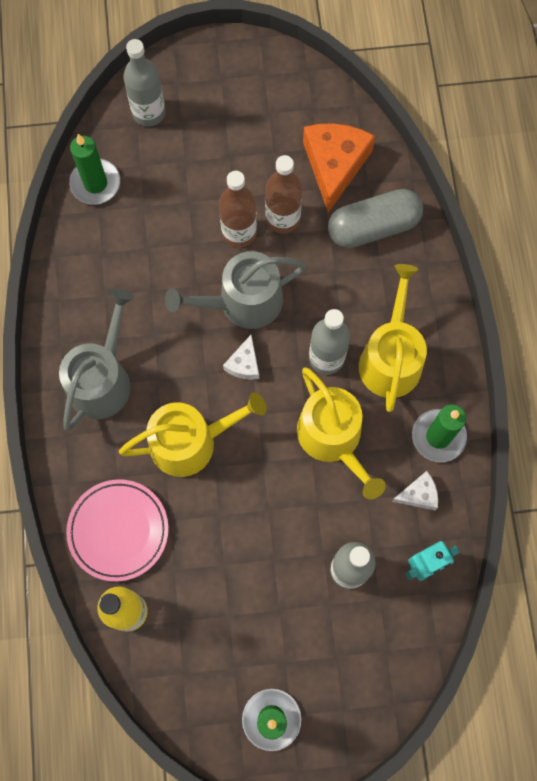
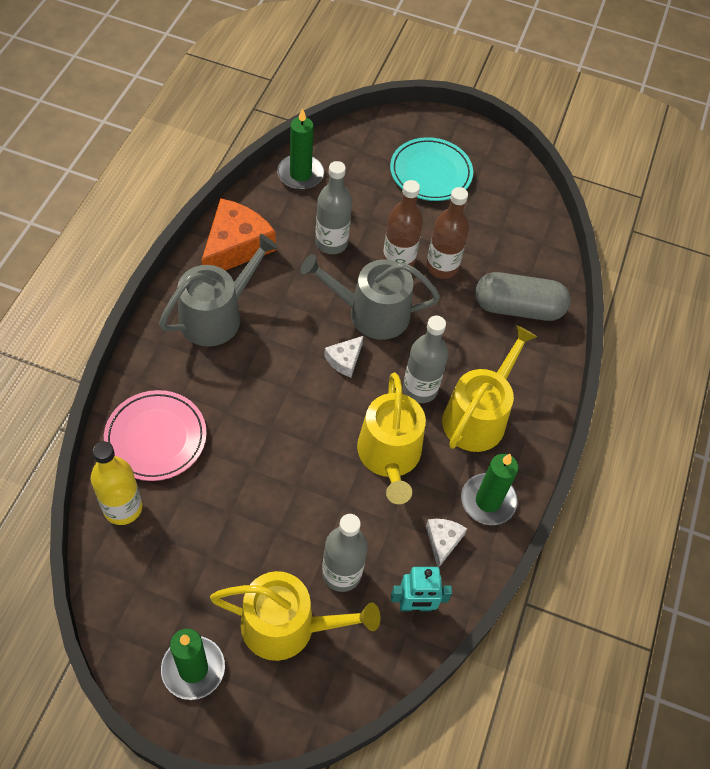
camera: 20 degrees right, 15 degrees down
yellow watering can [119,392,267,477] -> yellow watering can moved to [210,571,380,661]
grey bottle [123,39,165,126] -> grey bottle moved to [315,161,352,254]
orange cheese [303,123,375,212] -> orange cheese moved to [201,198,276,270]
white cheese [392,471,438,510] -> white cheese turned 90 degrees counterclockwise [426,519,467,567]
none -> turquoise plate [390,137,473,201]

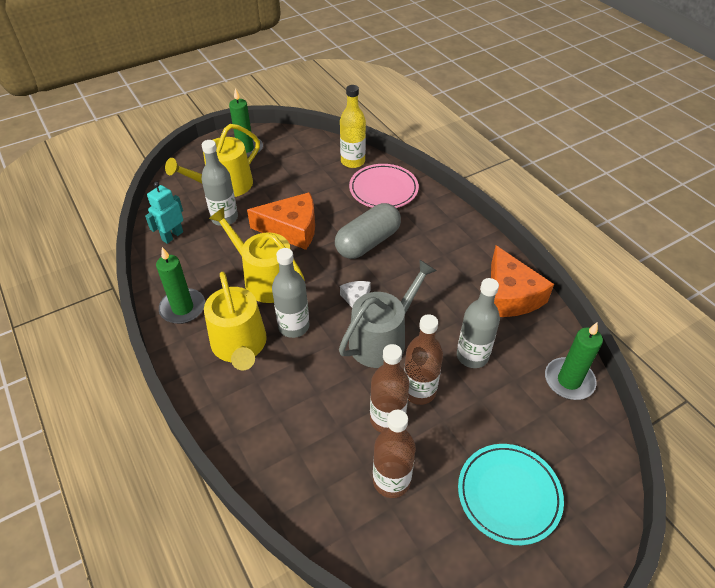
camera: 135 degrees right, 10 degrees down
grey watering can [159,234,278,346] -> none
white cheese [426,519,467,567] -> none
grey capsule [475,272,571,321] -> grey capsule moved to [335,203,401,259]
none -> orange cheese [247,192,315,250]
none -> brown bottle [373,410,416,498]

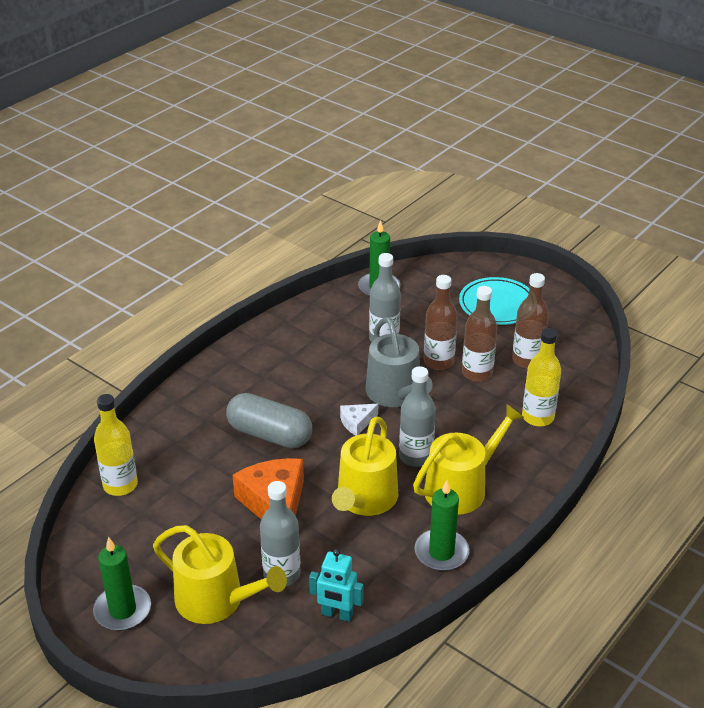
camera: 110 degrees left, 10 degrees down
grey watering can [339,259,437,368] -> grey watering can turned 135 degrees counterclockwise [366,317,433,407]
pink plate [349,164,419,208] -> none
orange cheese [491,246,554,317] -> none
none -> yellow bottle [522,328,561,426]

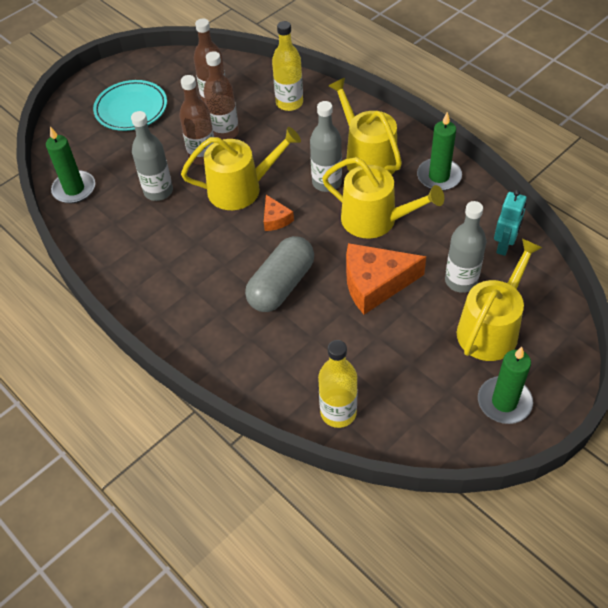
camera: 80 degrees left, 15 degrees up
white cheese [340,404,378,435] -> orange cheese [264,195,294,231]
grey watering can [366,317,433,407] -> yellow watering can [181,127,301,210]

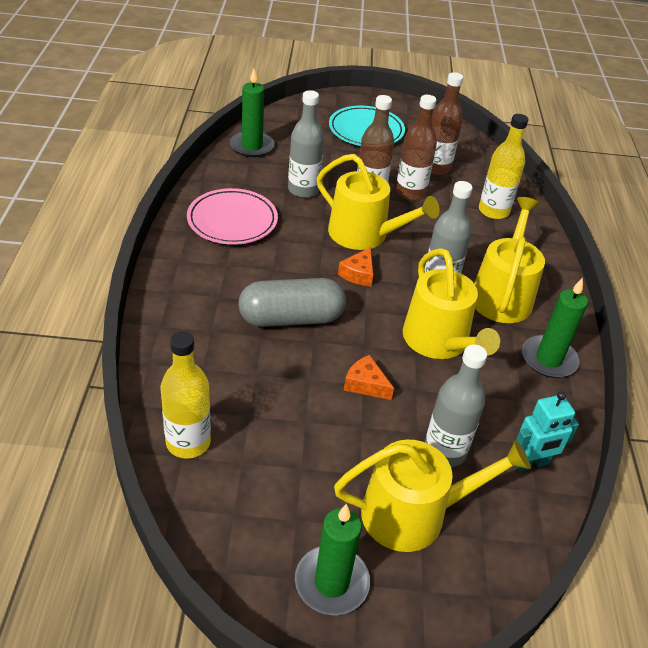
camera: 40 degrees right, 10 degrees down
orange cheese [346,243,426,315] -> orange cheese [344,355,394,400], size x0.50
none -> pink plate [187,188,278,245]

